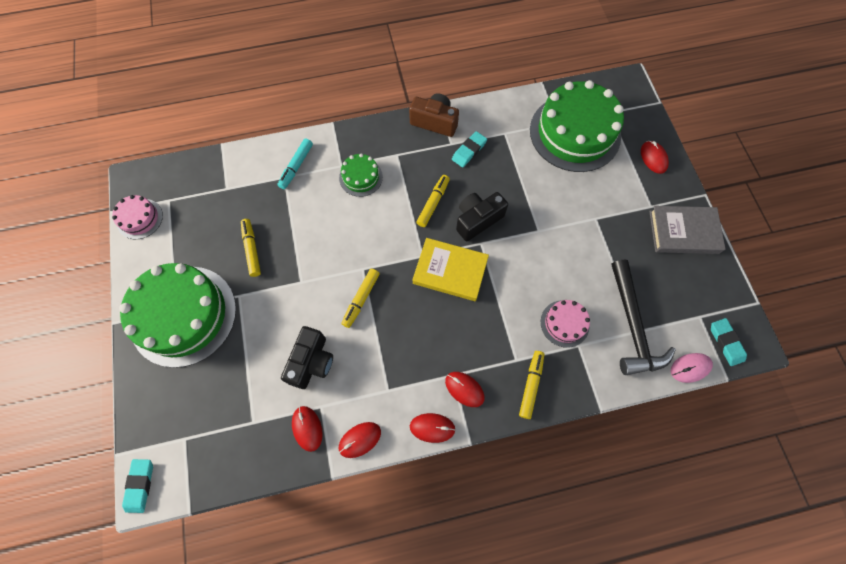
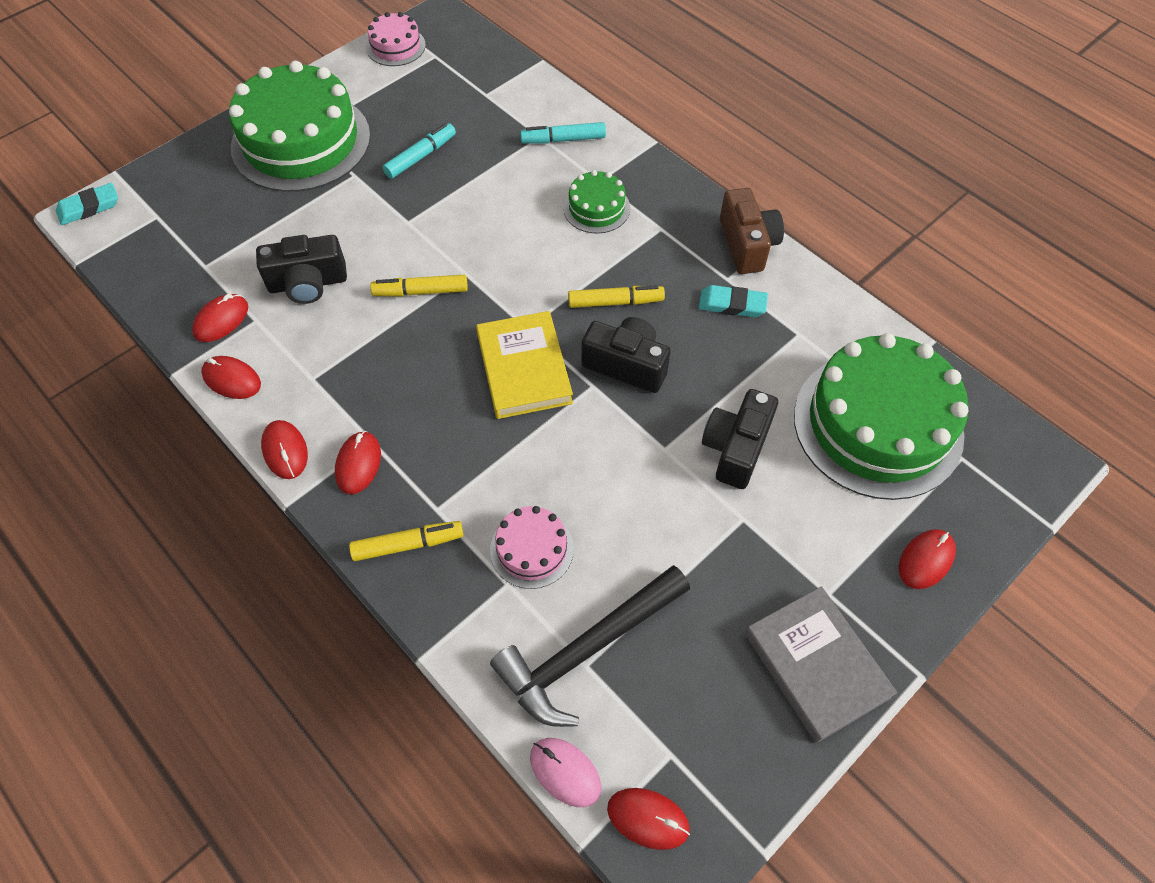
camera: 60 degrees right, 10 degrees down
yellow marker [241,219,261,277] -> turquoise marker [383,123,456,179]
turquoise eraser [711,318,747,366] -> red mouse [607,788,690,850]
none -> black camera [702,389,778,489]

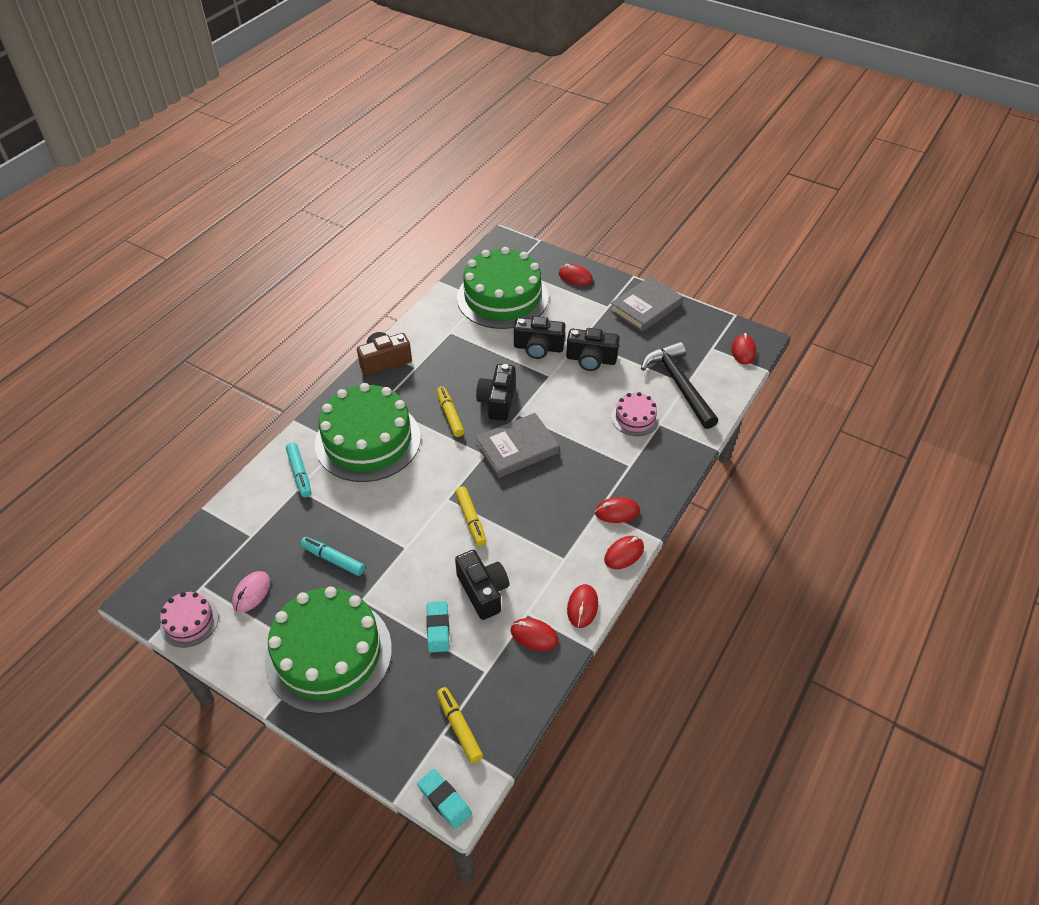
camera: 105 degrees left, 10 degrees down
yellow marker [349,521,464,561] -> yellow marker moved to [437,687,483,763]
yellow book [476,311,573,419] -> grey book [476,413,559,478]
black hammer [490,565,690,727] -> black hammer turned 150 degrees counterclockwise [641,342,718,429]
pink mouse [530,738,602,807] -> pink mouse moved to [232,571,270,613]
green cake [563,170,630,234] -> green cake [315,383,421,482], size x2.16
turquoise eraser [699,285,768,317] -> turquoise eraser moved to [426,601,449,653]
none -> black camera [566,328,620,371]

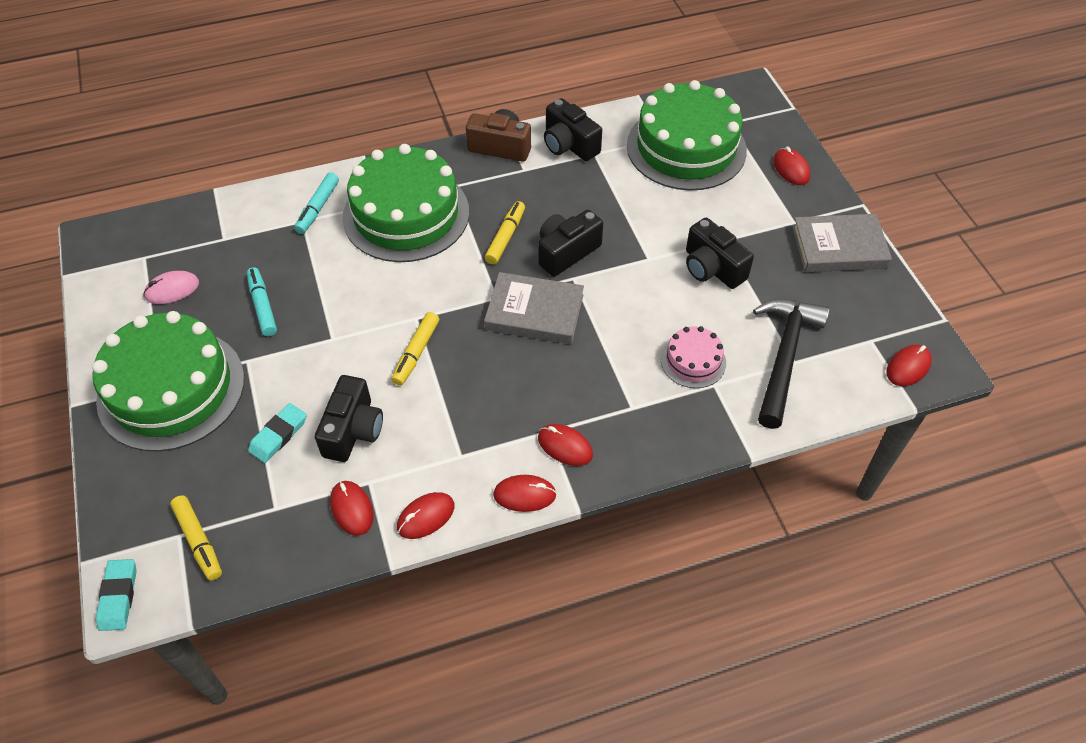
camera: 40 degrees right, 5 degrees up
pink cake [160,592,219,648] -> none
yellow marker [437,687,483,763] -> yellow marker turned 135 degrees clockwise [170,495,222,581]
black camera [514,316,565,359] -> black camera moved to [544,98,602,161]

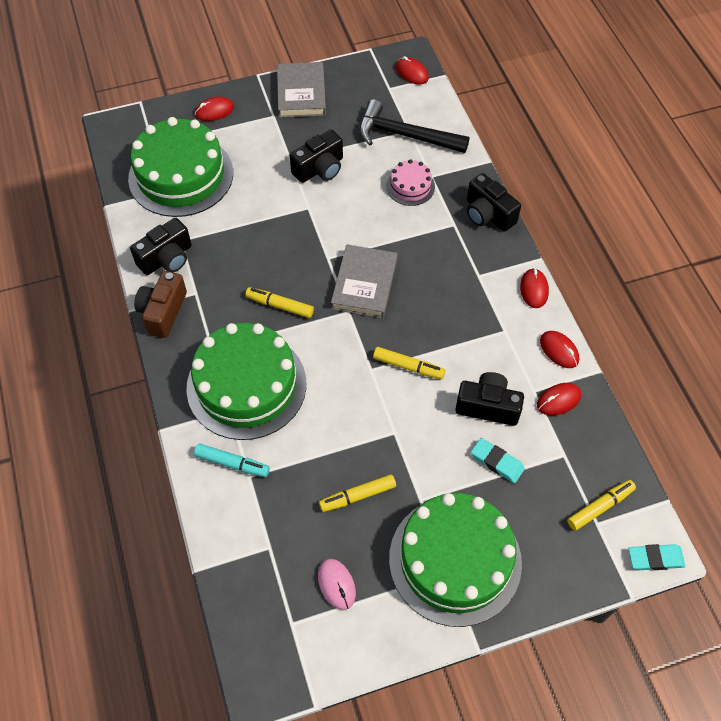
camera: 90 degrees left, 5 degrees up
turquoise marker [247,267,277,336] -> yellow marker [319,474,396,512]
black camera [538,210,603,277] -> black camera moved to [467,173,521,232]
red mouse [538,424,593,466] -> none

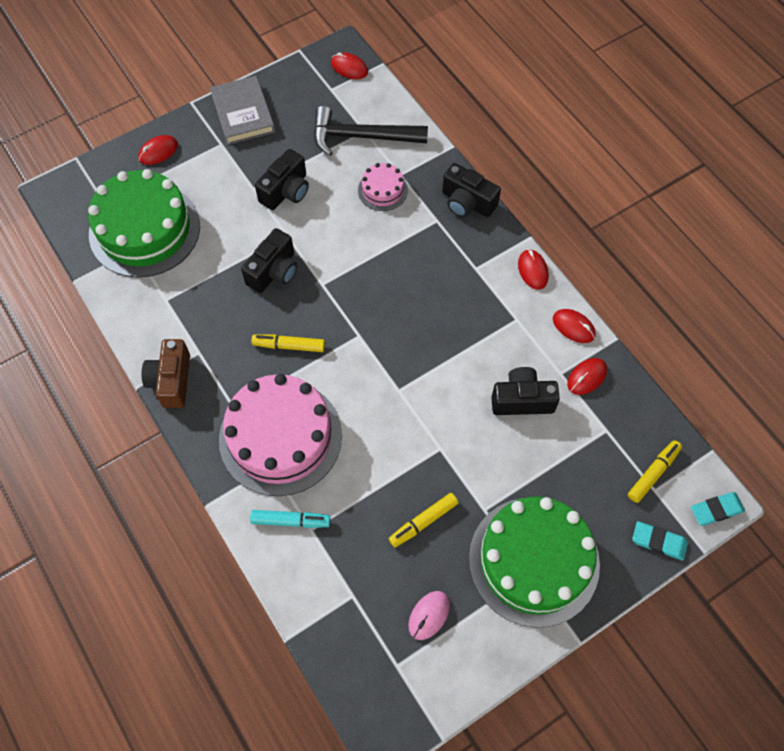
camera: 15 degrees left, 5 degrees up
black camera [130,218,192,275] -> black camera moved to [241,228,297,293]
green cake [186,323,307,440] -> pink cake [219,374,342,496]
pink mouse [318,559,356,610] -> pink mouse turned 75 degrees clockwise [408,591,450,640]
grey book [331,244,398,318] -> none
yellow marker [373,347,445,379] -> none
turquoise eraser [471,438,525,483] -> turquoise eraser moved to [632,521,688,561]

